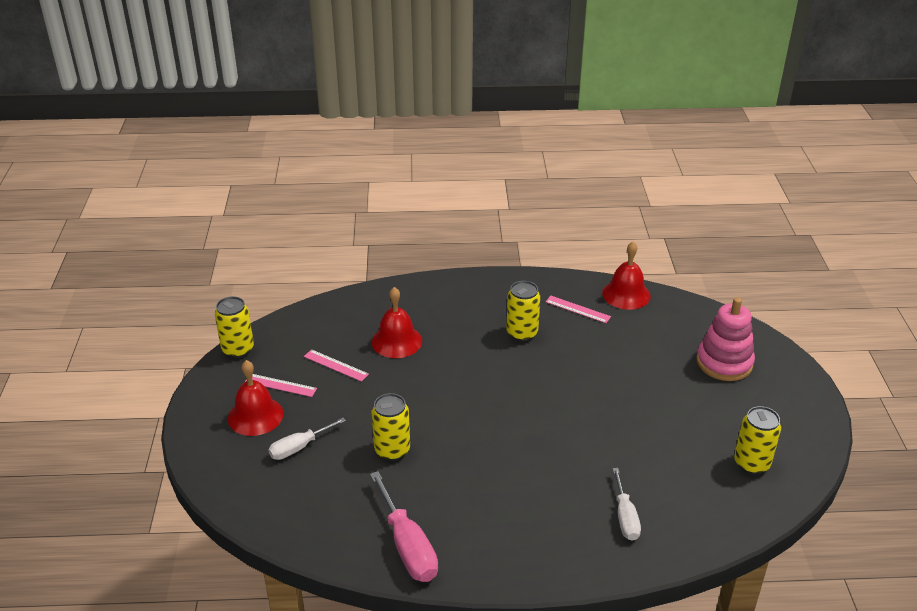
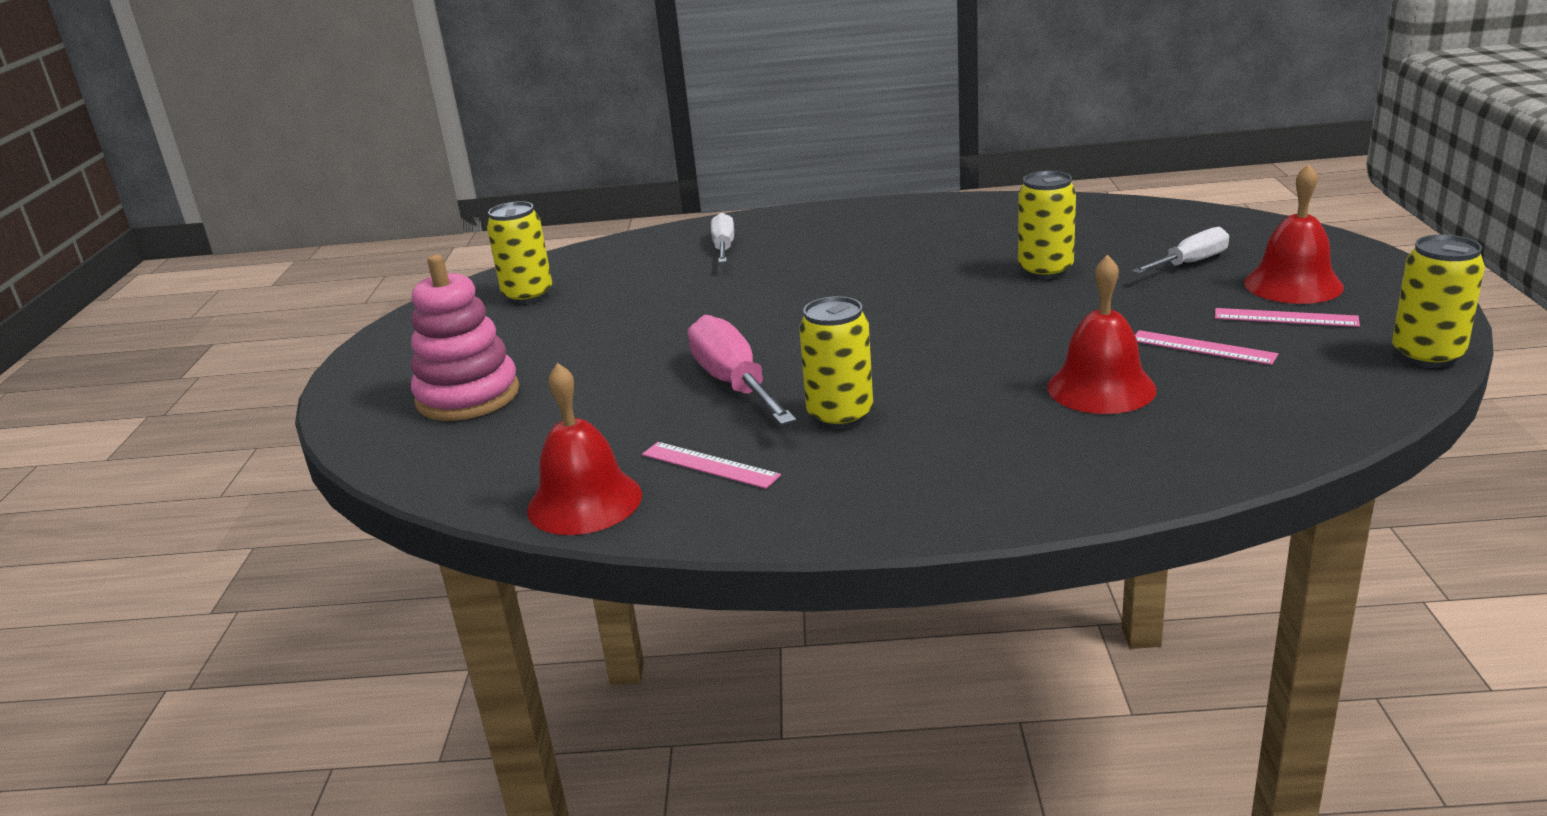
camera: 175 degrees left, 10 degrees down
pink screwdriver [370,471,438,582] -> pink screwdriver moved to [688,315,796,425]

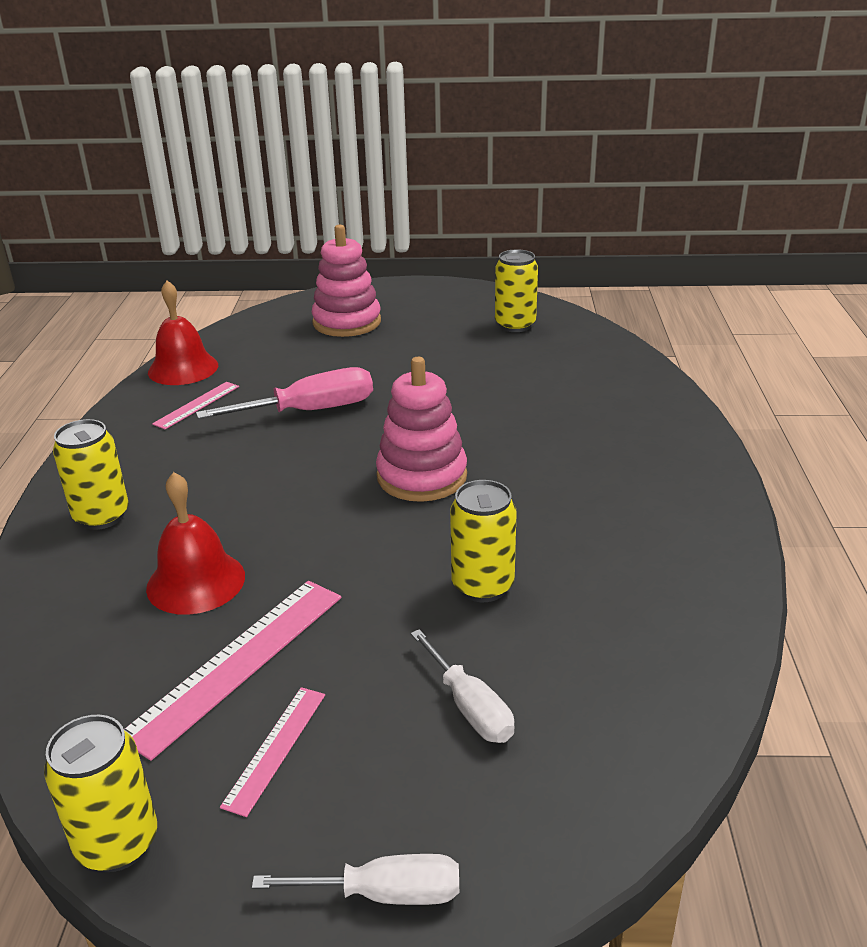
camera: 90 degrees right, 5 degrees up
white screwdriver [711,213,734,263] -> white screwdriver moved to [252,854,459,905]
yellow can [799,296,873,429] -> yellow can moved to [53,419,129,530]
pink ruler [1135,330,1278,365] -> pink ruler [124,581,341,761], size x1.81
red bell [1244,164,1344,304] -> none
none -> pink stacking toy [376,357,467,502]

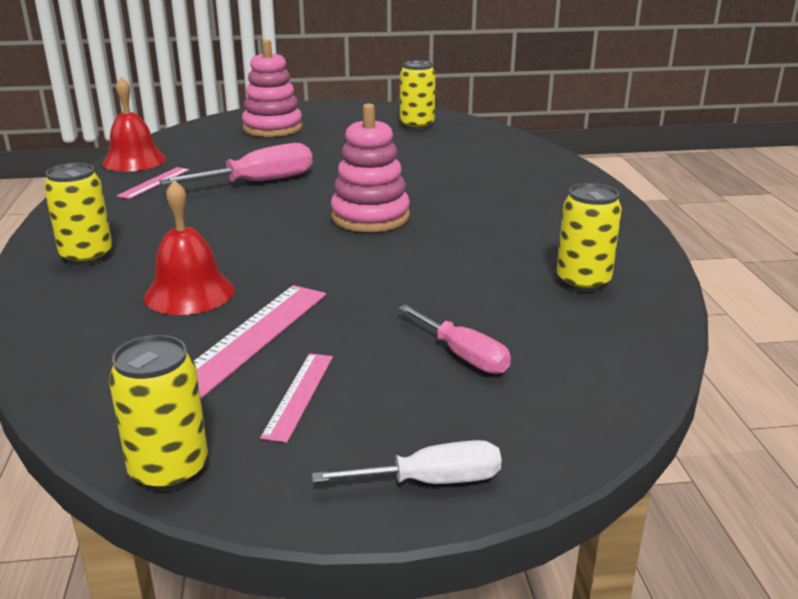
camera: 10 degrees left, 5 degrees down
white screwdriver [411,629,515,743] -> pink screwdriver [399,305,511,374]
yellow can [450,480,517,602] -> yellow can moved to [557,183,622,292]

